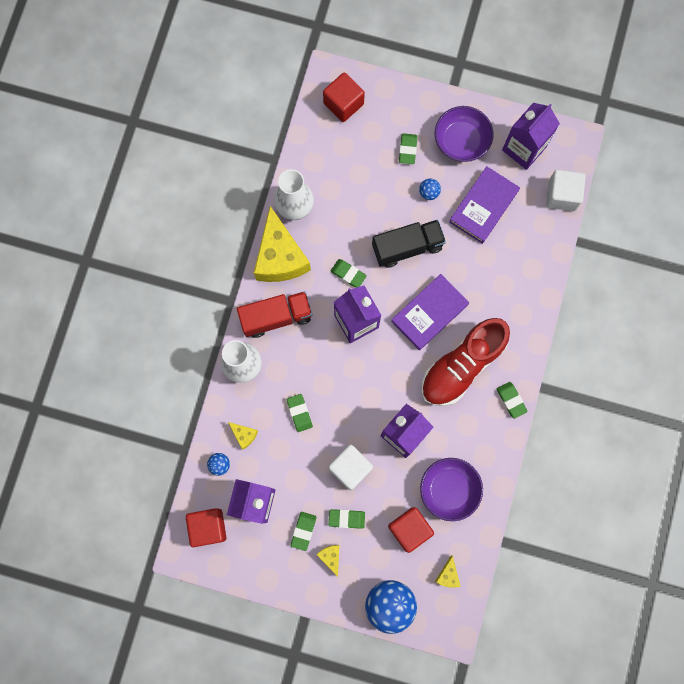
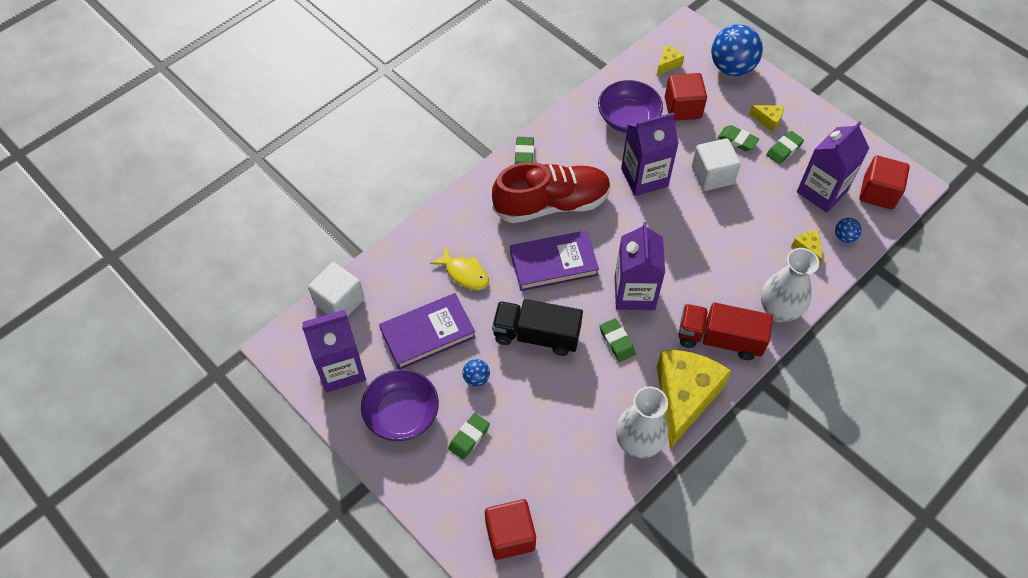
camera: 150 degrees left, 20 degrees down
green eraser [287,394,313,432] -> none
yellow cheese [316,545,339,577] -> yellow cheese turned 75 degrees counterclockwise [749,105,784,132]
none -> yellow fish [430,246,489,290]

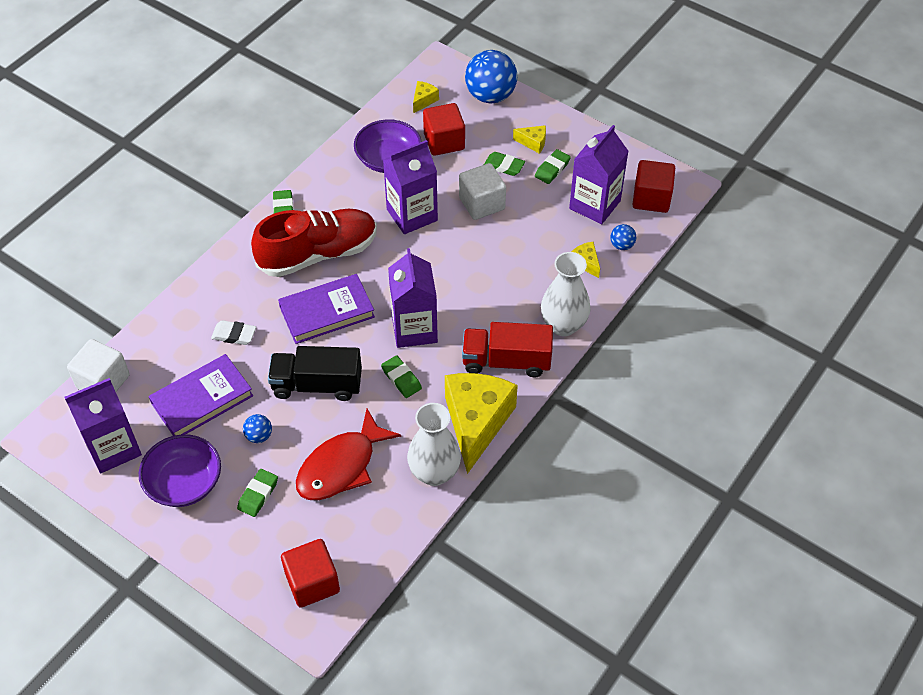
camera: 10 degrees left, 5 degrees down
yellow fish [430,246,489,290] -> white eraser [211,320,256,345]
none -> red fish [296,409,401,500]

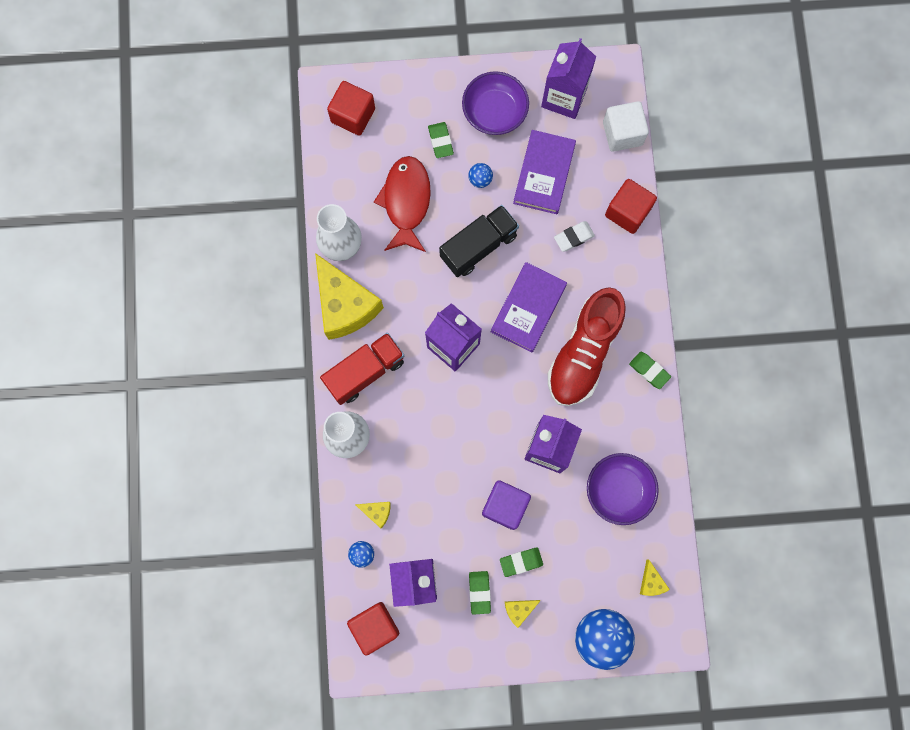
camera: 140 degrees right, 25 degrees up
green eraser [381,355,422,398] -> none
red cube [423,103,465,156] -> red cube moved to [605,179,657,234]
white cube [459,163,506,220] -> purple cube [482,480,531,530]

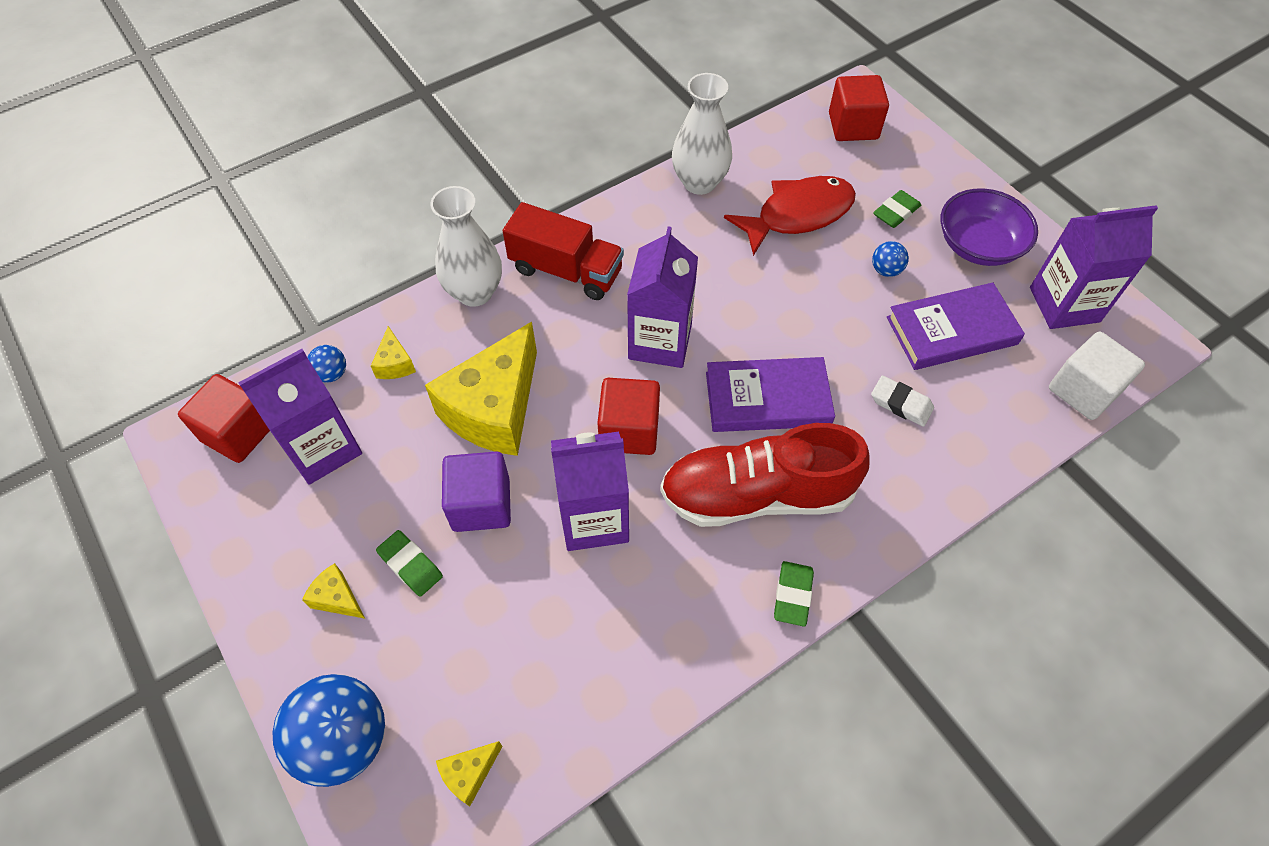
camera: 60 degrees right, 20 degrees down
yellow cheese [315,253,384,340] -> yellow cheese moved to [425,322,537,456]
black truck [439,205,519,277] -> none
green eraser [469,571,491,615] -> none
purple bowl [587,453,659,525] -> none
red cube [605,179,657,234] -> red cube moved to [598,378,660,455]

